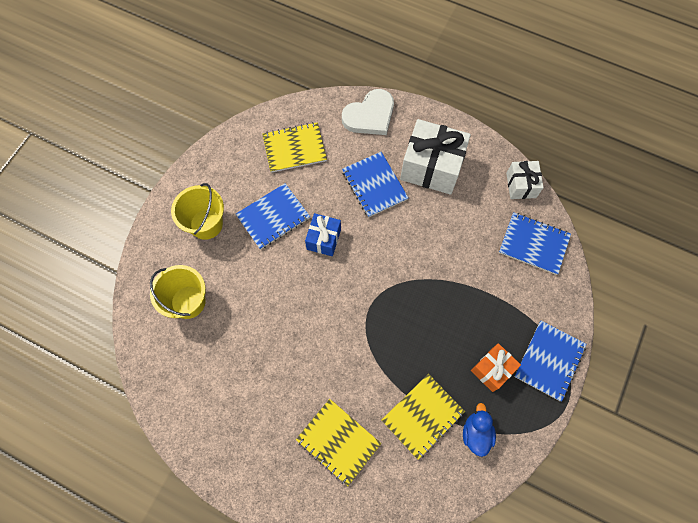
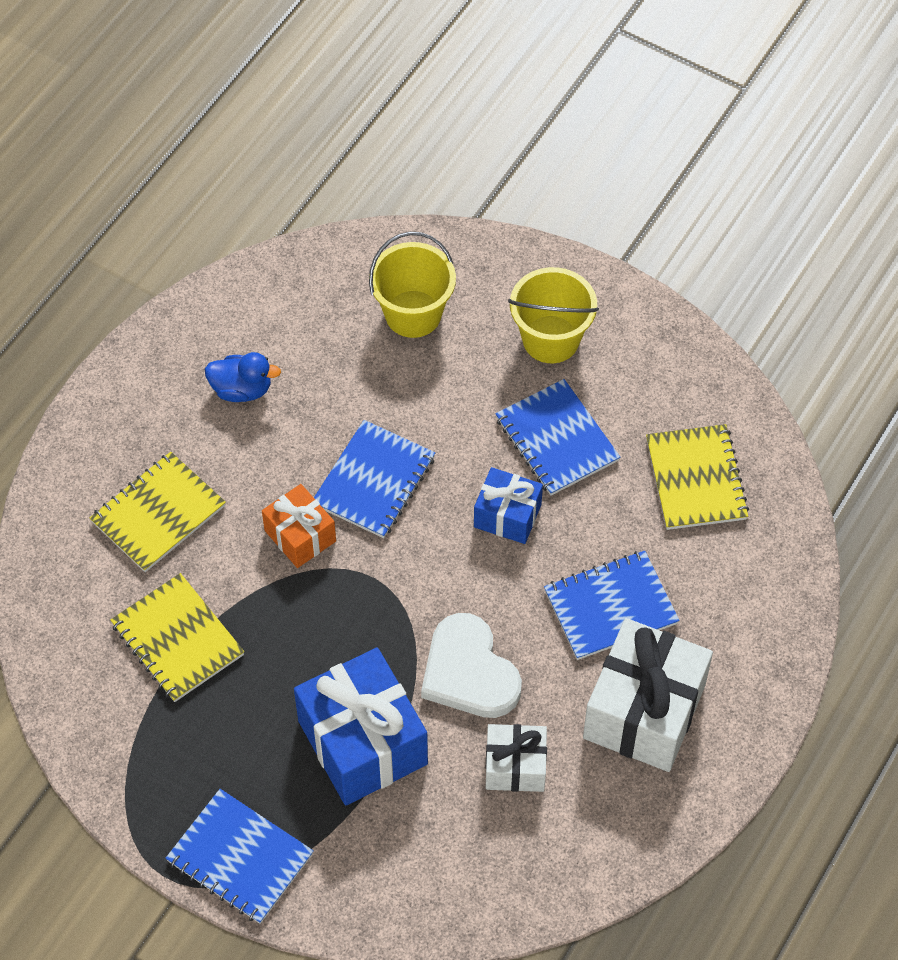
camera: 95 degrees right, 10 degrees down
white heart [342,89,394,135] -> white heart moved to [421,613,522,718]
blue duck [463,403,496,457] -> blue duck moved to [205,352,281,402]
orange gift [471,343,521,392] -> orange gift moved to [262,484,336,568]
blue notebook [499,212,571,275] -> blue notebook moved to [314,420,435,538]
white gift [506,161,544,199] -> white gift moved to [486,724,547,792]
none -> blue gift [294,648,428,805]

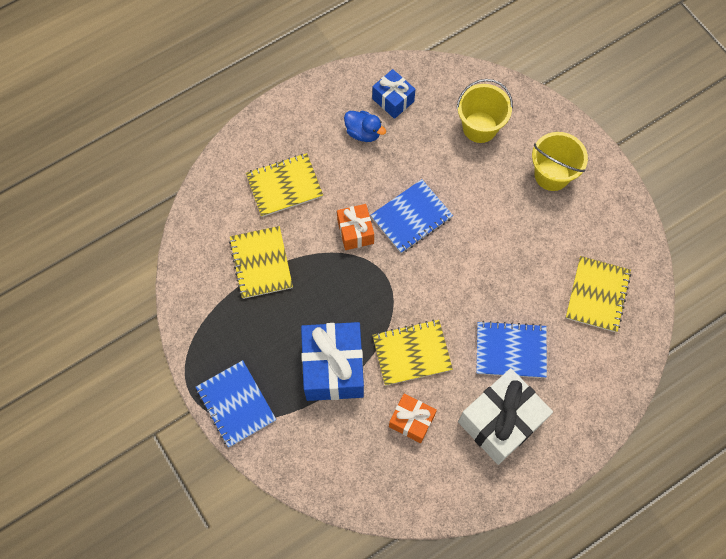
camera: 25 degrees right, 10 degrees up
white heart [421,613,522,718] -> yellow notebook [372,320,453,386]
blue gift [474,467,543,544] -> blue gift moved to [372,69,415,119]
white gift [486,724,547,792] -> orange gift [389,393,437,443]
blue notebook [495,379,620,496] -> none

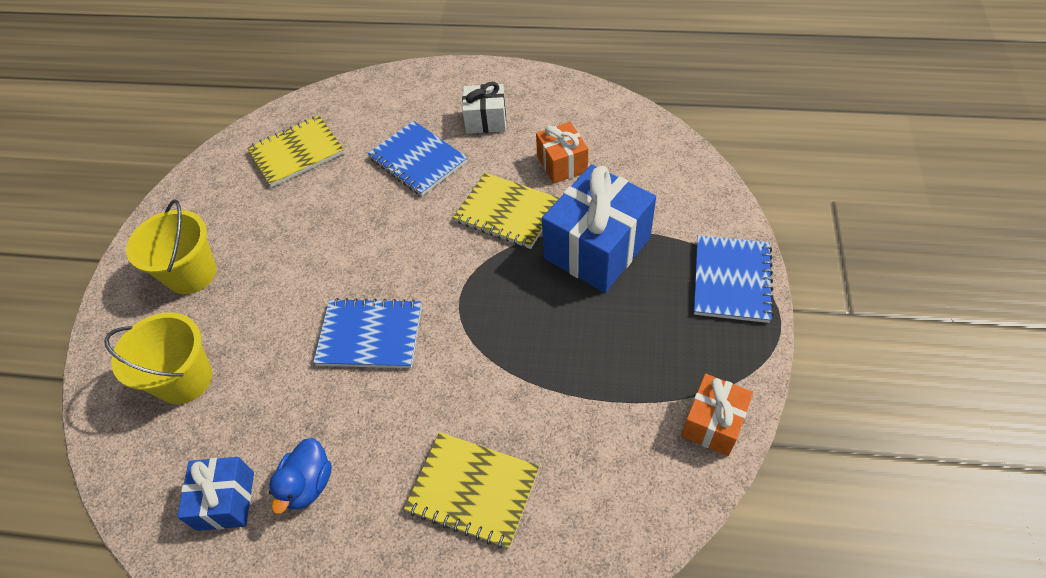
camera: 135 degrees left, 15 degrees down
yellow notebook [229,226,293,299] -> none
orange gift [337,204,374,250] -> orange gift moved to [681,374,753,456]
blue duck [344,111,386,142] -> blue duck turned 150 degrees counterclockwise [269,438,332,514]
white gift [458,368,553,465] -> white gift [462,82,506,134], size x0.55

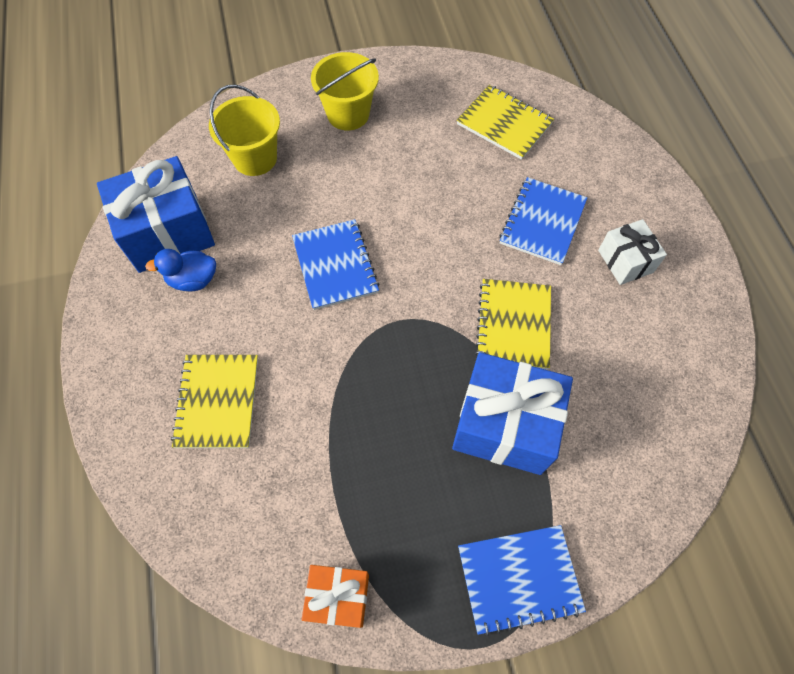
camera: 65 degrees right, 10 degrees up
blue gift [177,457,254,531] -> blue gift [97,156,215,273], size x1.81
orange gift [536,122,588,183] -> none

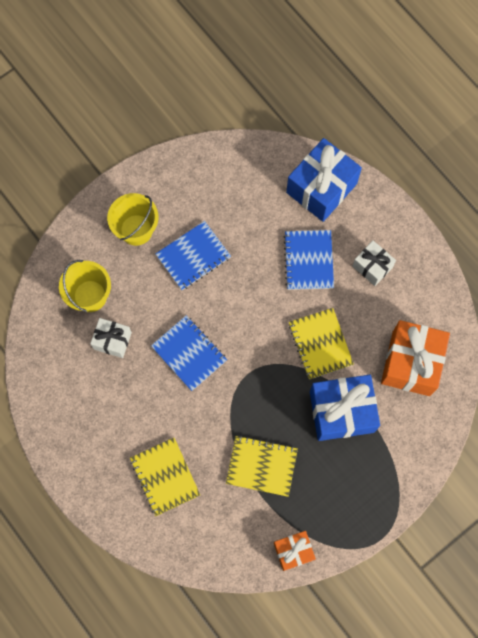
camera: 25 degrees left, 10 degrees up
blue gift [97,156,215,273] -> blue gift moved to [286,138,362,222]
blue duck [145,249,216,291] -> none
yellow notebook [457,85,554,160] -> yellow notebook moved to [226,435,298,497]
blue notebook [458,525,586,636] -> blue notebook moved to [156,221,231,290]
none -> white gift [90,318,132,358]
none -> orange gift [381,320,450,396]

